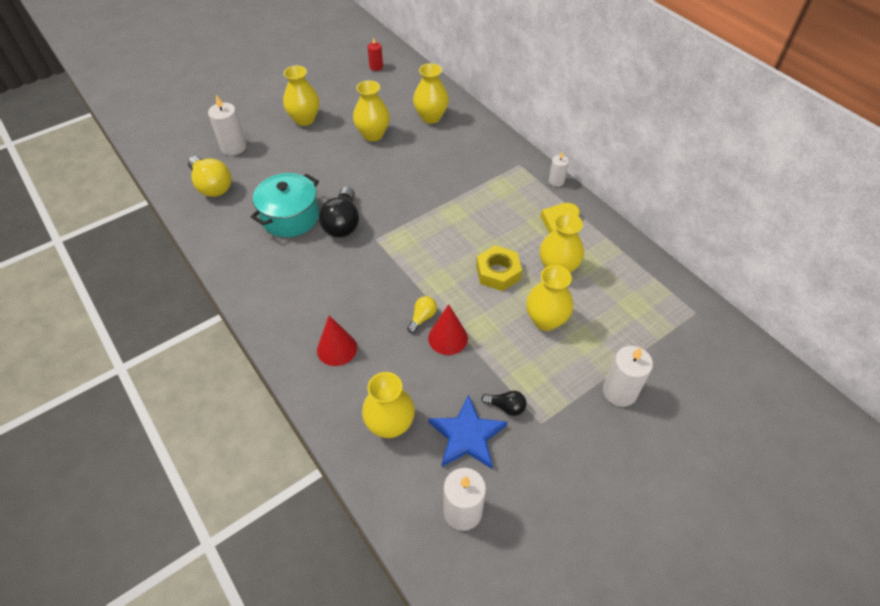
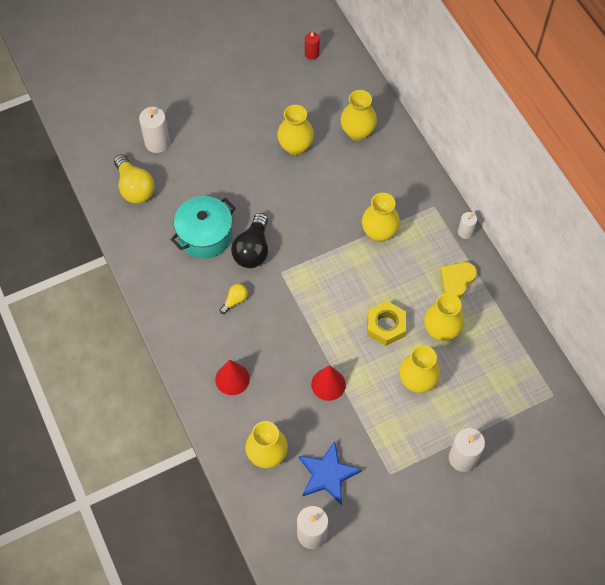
camera: 10 degrees right, 10 degrees up
yellow vase [283,66,319,126] -> yellow vase moved to [362,193,400,242]
yellow light bulb [407,296,437,333] -> yellow light bulb moved to [219,284,248,314]
black light bulb [481,391,527,416] -> none

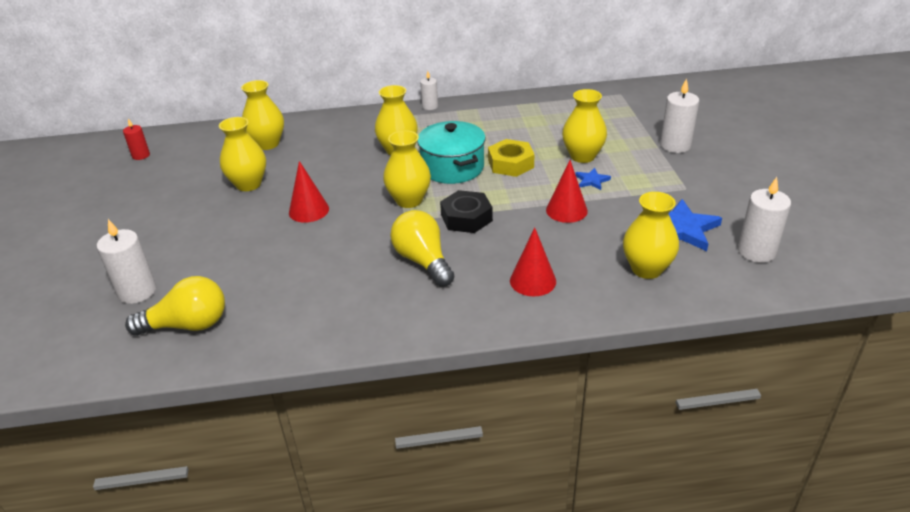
camera: 70 degrees left, 25 degrees down
turquoise pot [170,196,236,258] -> turquoise pot moved to [417,121,486,184]
yellow light bulb [219,284,248,314] -> yellow light bulb [390,210,454,287], size x1.93
black light bulb [231,213,268,268] -> none
yellow vase [424,293,464,341] -> yellow vase moved to [383,130,431,208]
yellow heart [440,262,477,299] -> none
none -> red cone [289,161,329,223]
none -> black nut [440,190,493,233]
none -> blue star [576,168,611,190]

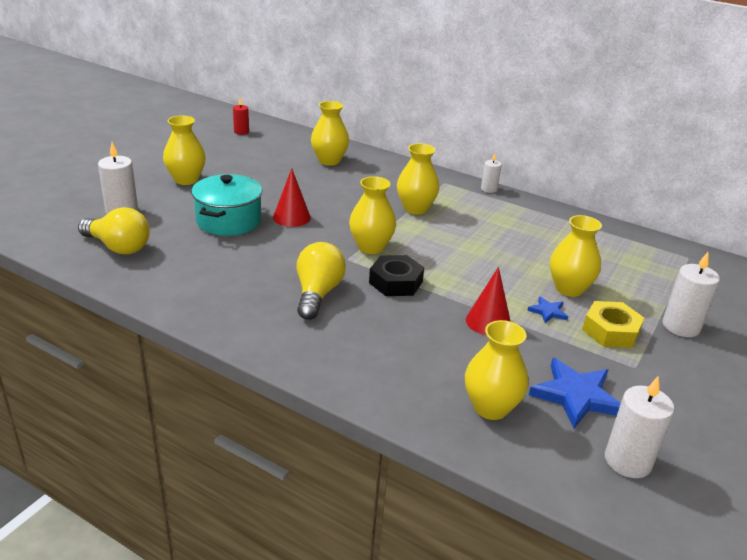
camera: 35 degrees right, 5 degrees down
yellow vase [219,117,266,191] -> yellow vase moved to [163,116,206,185]
turquoise pot [417,121,486,184] -> turquoise pot moved to [191,174,262,236]
yellow nut [488,139,535,177] -> yellow nut moved to [582,301,644,348]
red cone [510,227,556,297] -> none

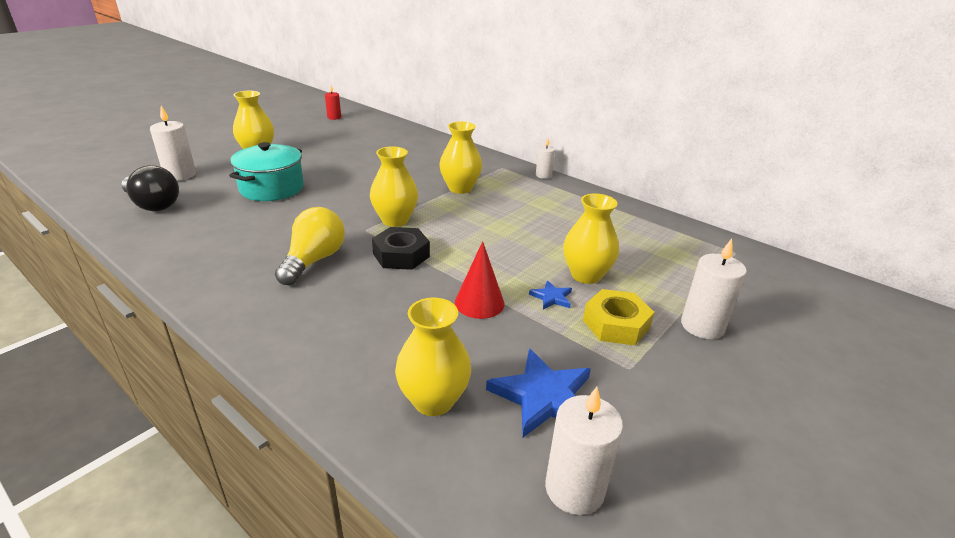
camera: 10 degrees right, 0 degrees up
yellow light bulb [78,207,150,254] -> black light bulb [121,165,179,211]
red cone [273,168,311,227] -> none
yellow vase [311,101,349,166] -> none

